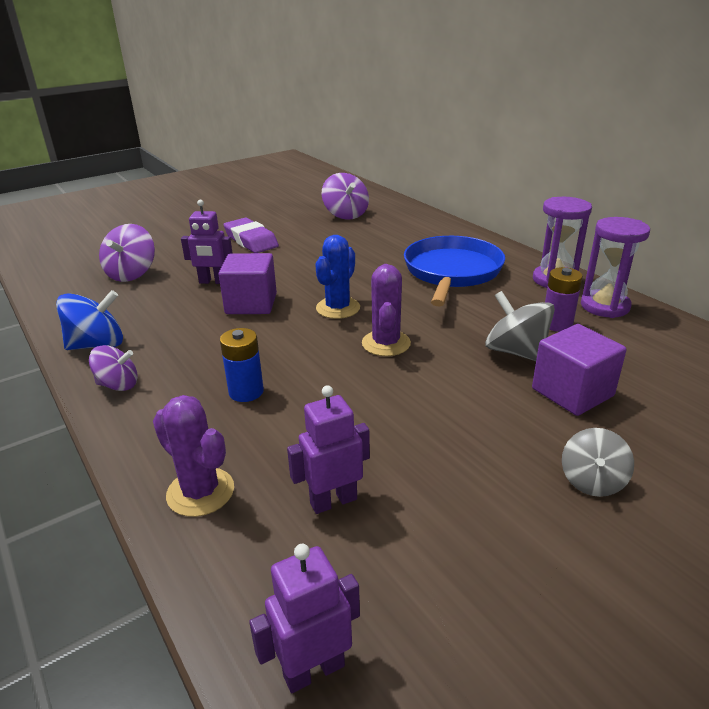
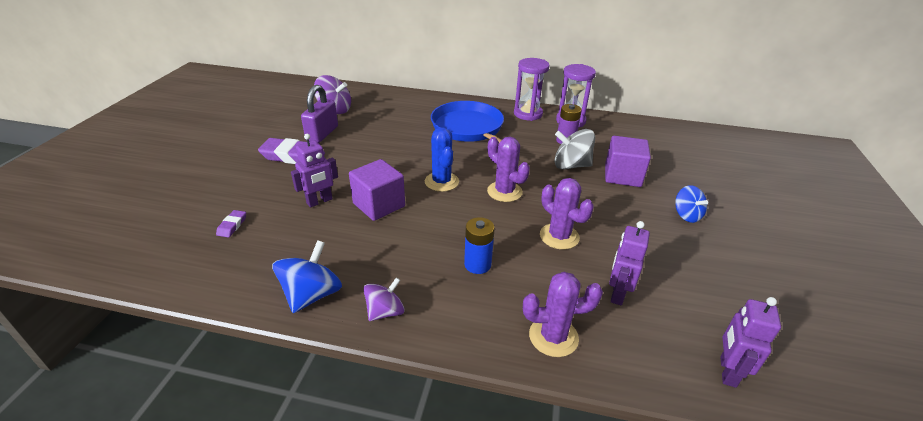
camera: 45 degrees left, 5 degrees up
purple spinning top [99,224,155,282] -> purple eraser [216,210,246,237]
grey spinning top [562,428,634,497] -> blue spinning top [675,185,708,223]
none -> purple padlock [301,85,338,143]
none -> purple cactus [540,178,594,250]

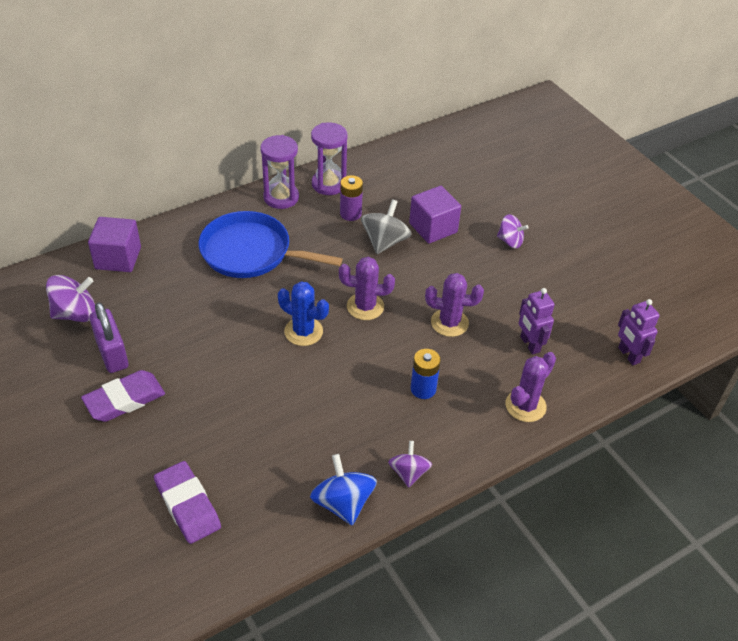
camera: 45 degrees left, 10 degrees up
purple eraser [216,210,246,237] -> purple eraser [154,461,221,544], size x2.10
purple robot [291,134,338,208] -> none
purple cube [349,159,405,221] -> purple cube moved to [88,217,141,272]
grey spinning top [555,129,595,170] -> grey spinning top turned 150 degrees clockwise [361,199,412,254]
blue spinning top [675,185,708,223] -> purple spinning top [497,214,529,248]

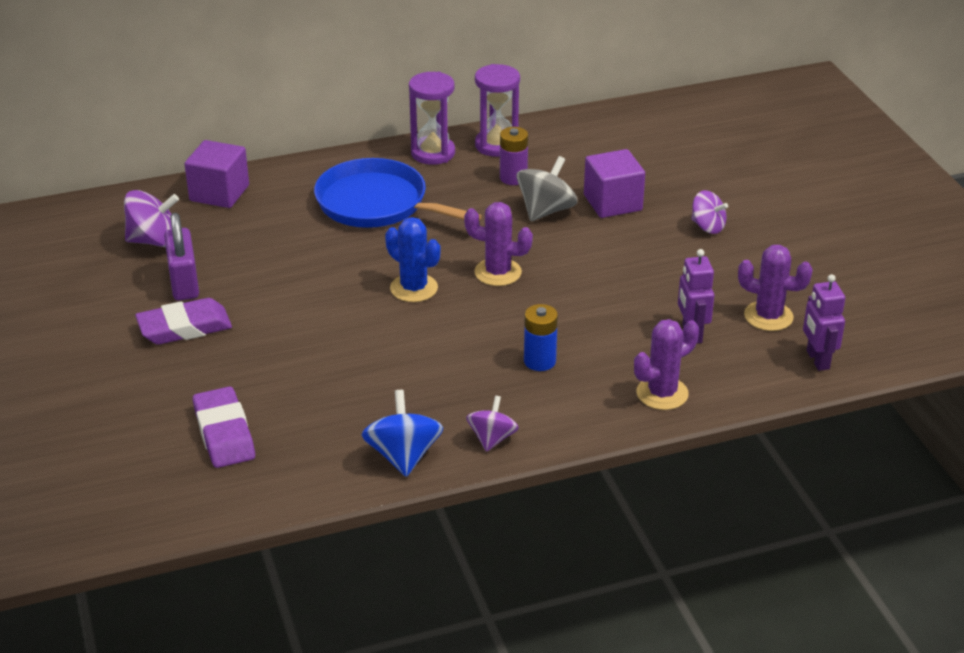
camera: 15 degrees right, 10 degrees down
purple cactus [425,273,484,337] -> purple cactus moved to [738,245,813,331]

